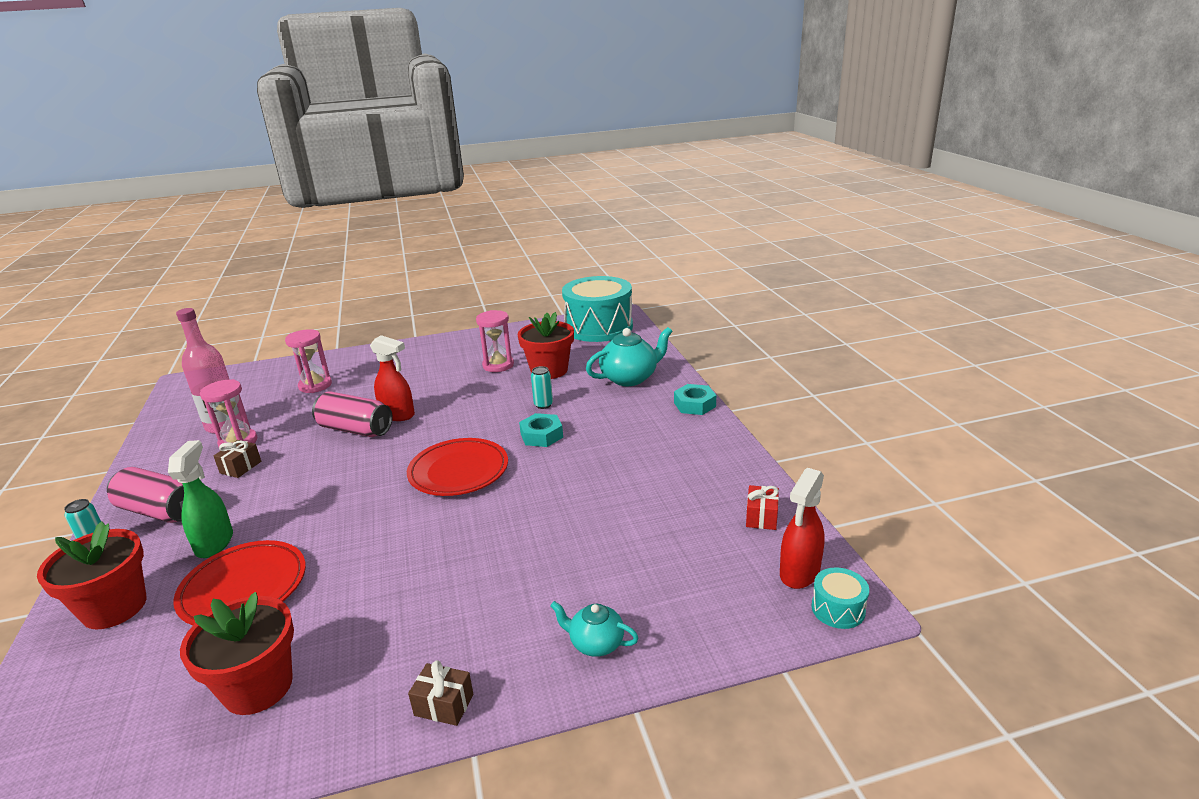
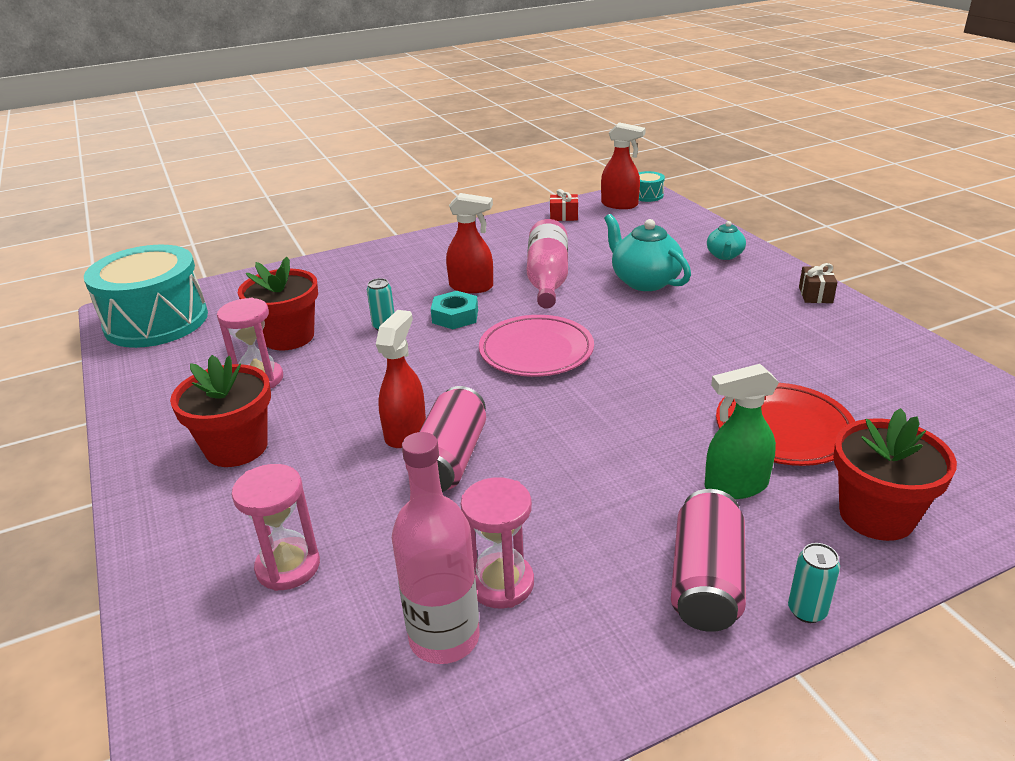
camera: 100 degrees left, 5 degrees up
red flower pot [180,592,294,715] -> red flower pot moved to [170,355,271,467]
brown gift [213,440,261,478] -> none
red plate [407,438,508,496] -> pink plate [479,315,594,377]
turquoise teapot [586,327,673,386] -> turquoise teapot moved to [604,214,691,291]
turquoise nut [674,384,716,415] -> none
none -> red spray bottle [446,193,493,293]
none -> pink bottle [527,219,568,308]

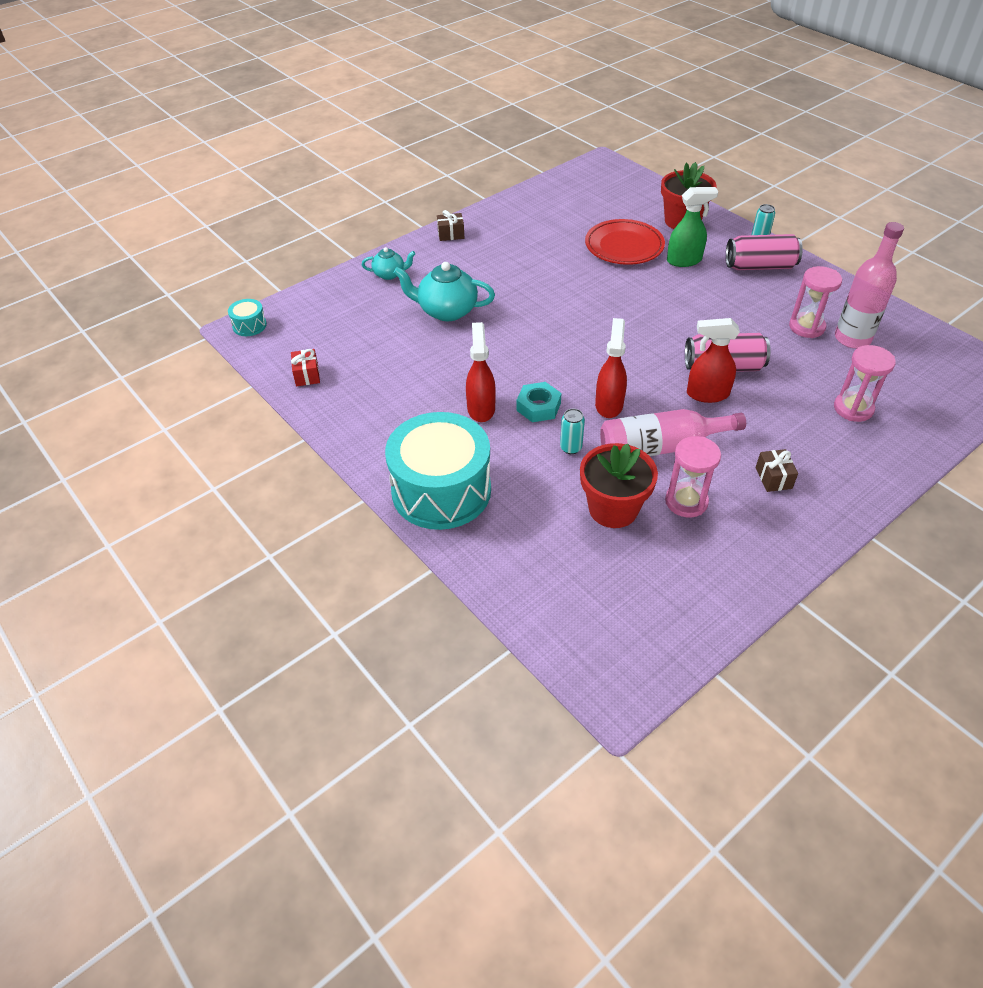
camera: 105 degrees left, 15 degrees up
turquoise drum [84,245,208,348] -> turquoise drum moved to [385,412,491,530]
red flower pot [170,355,271,467] -> brown gift [755,449,798,492]
pink plate [479,315,594,377] -> none
pink bottle [527,219,568,308] -> pink bottle moved to [600,409,746,456]
red spray bottle [601,122,646,209] -> red spray bottle moved to [595,318,627,418]
turquoise teapot [604,214,691,291] -> turquoise teapot turned 60 degrees clockwise [393,262,495,321]
green spray bottle [705,364,779,499] -> green spray bottle turned 75 degrees counterclockwise [667,187,718,267]

